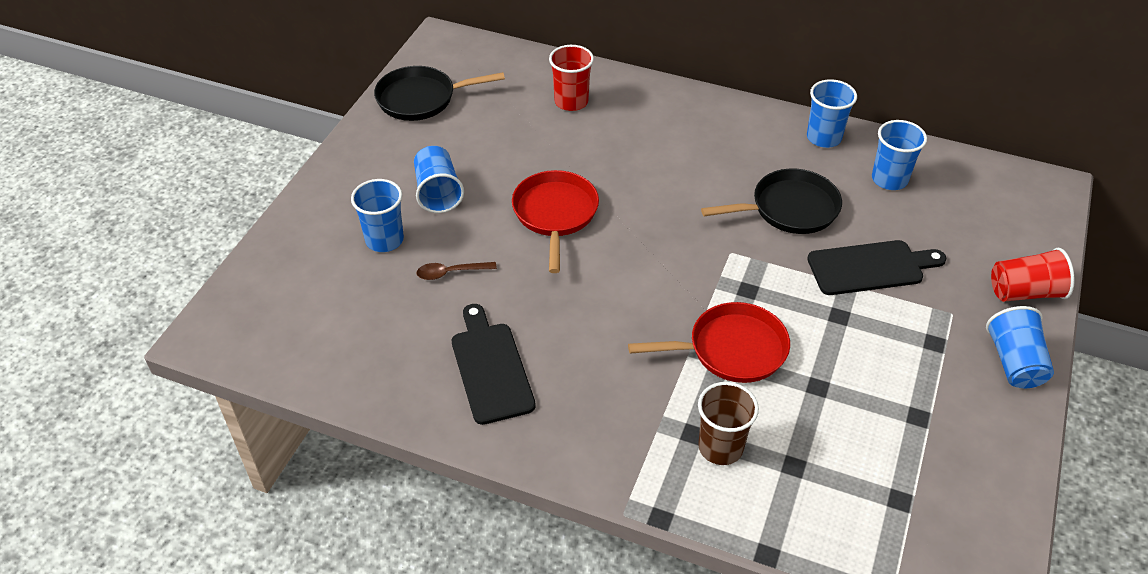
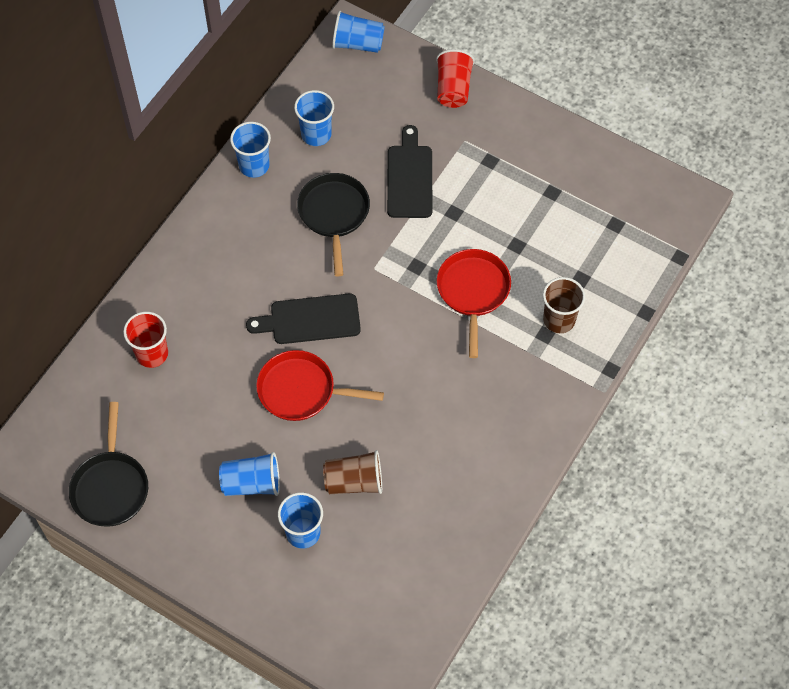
camera: 80 degrees left, 15 degrees up
brown spoon [416,262,497,280] -> brown cup [323,450,382,494]
black cutting board [452,304,536,425] -> black cutting board moved to [246,293,361,344]
blue cup [986,306,1054,388] -> blue cup moved to [332,11,385,53]

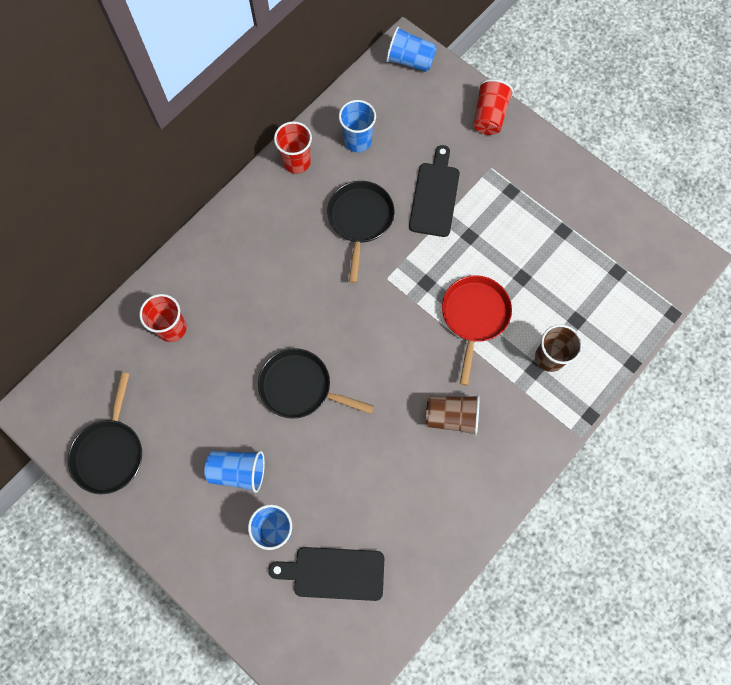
camera: 10 degrees right, 10 degrees up
blue cup [230,122,271,178] -> red cup [274,121,312,174]
black cutting board [246,293,361,344] -> black cutting board moved to [268,547,384,601]
red pan [256,350,384,421] -> black pan [258,348,374,419]
brown cup [323,450,382,494] -> brown cup moved to [426,395,480,436]

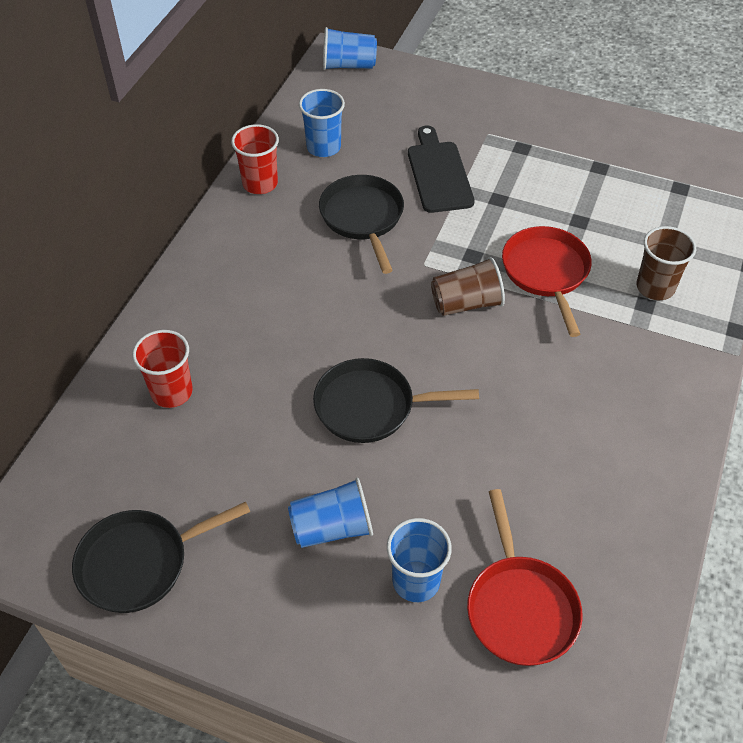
camera: 20 degrees left, 20 degrees down
black pan [68,372,142,494] -> black pan turned 75 degrees clockwise [72,502,250,613]
black cutting board [268,547,384,601] -> red pan [467,489,583,666]
brown cup [426,395,480,436] -> brown cup moved to [431,257,505,316]
red cup [473,79,514,135] -> none

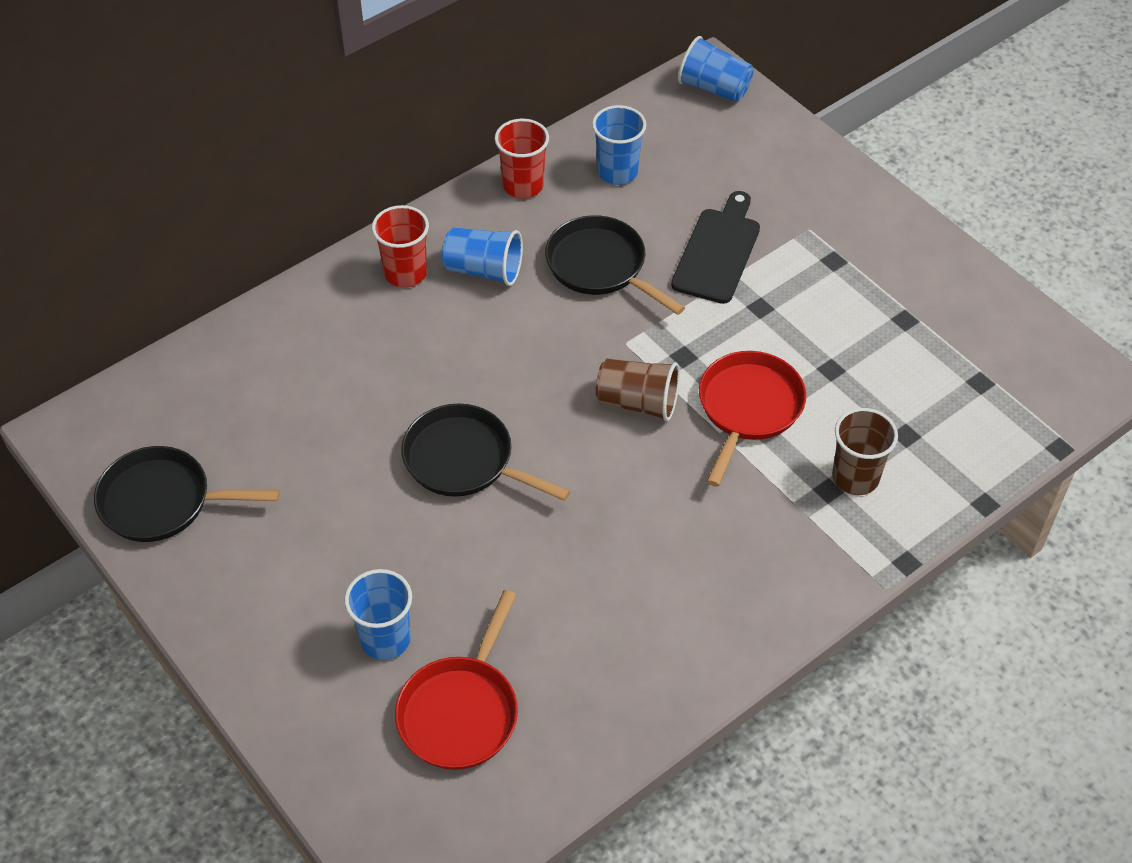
camera: 30 degrees right, 0 degrees up
red cup [132,330,193,408] -> red cup moved to [372,205,429,288]
blue cup [288,478,373,548] -> blue cup moved to [442,227,523,286]
black pan [319,175,404,274] -> black pan turned 60 degrees counterclockwise [545,215,685,315]

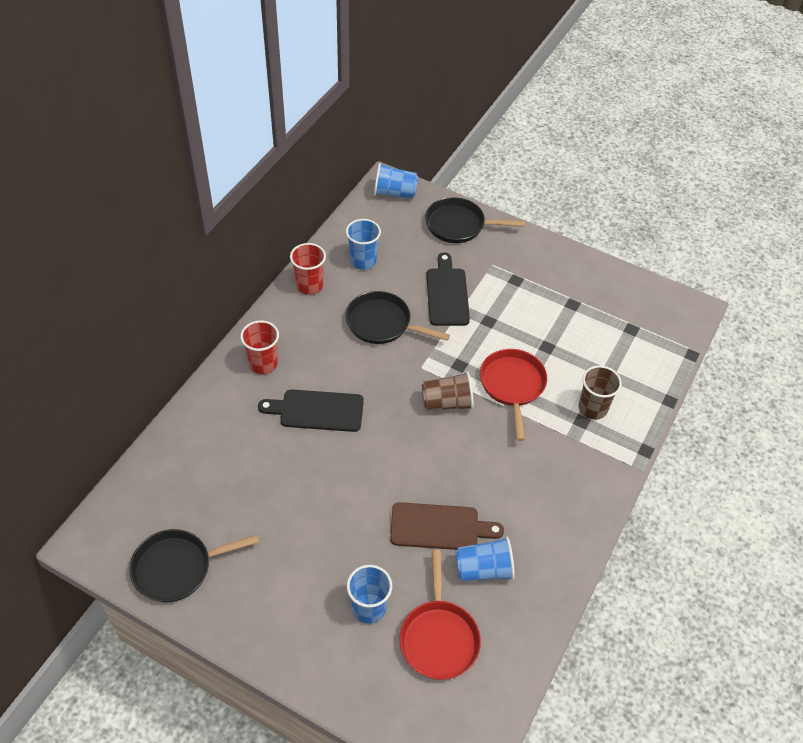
camera: 25 degrees left, 0 degrees up
black pan [401,403,570,501] -> black pan moved to [425,197,525,243]
blue cup [442,227,523,286] -> blue cup moved to [455,537,515,581]
none -> black cutting board [258,390,364,432]
none -> brown cutting board [390,502,504,550]

